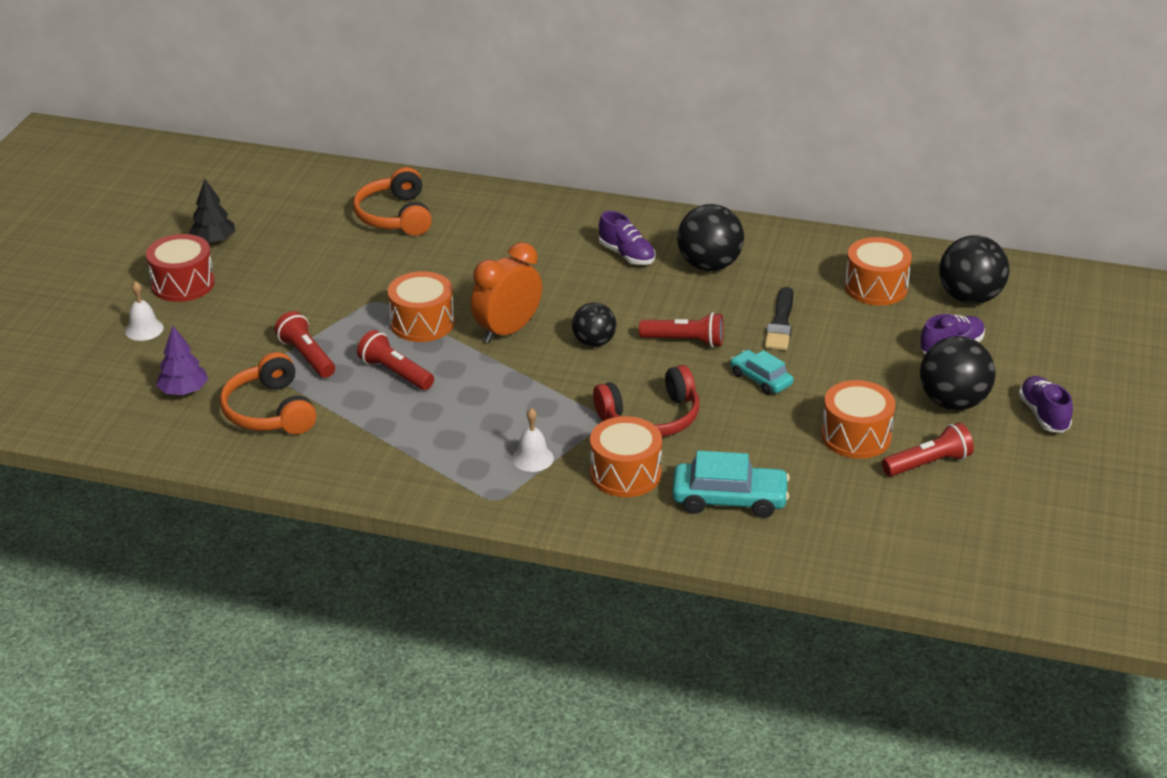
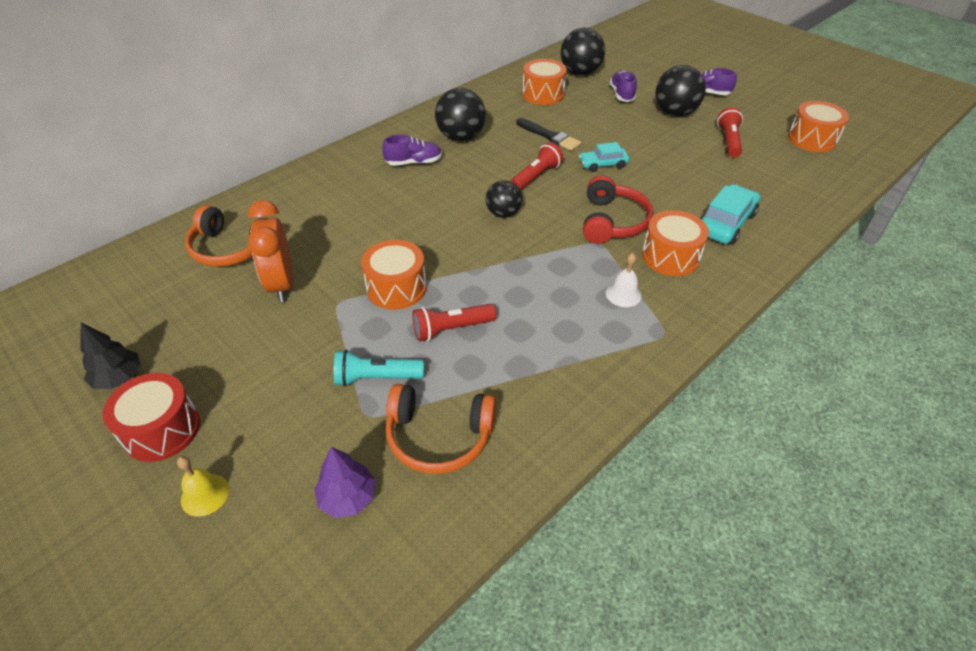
camera: 60 degrees left, 10 degrees up
white bell [125,281,164,341] -> yellow bell [177,456,229,517]
red flashlight [275,311,335,378] -> turquoise flashlight [334,350,424,386]
orange clock [471,242,542,343] -> orange clock moved to [248,200,294,303]
orange drum [821,380,896,459] -> orange drum moved to [788,101,849,152]

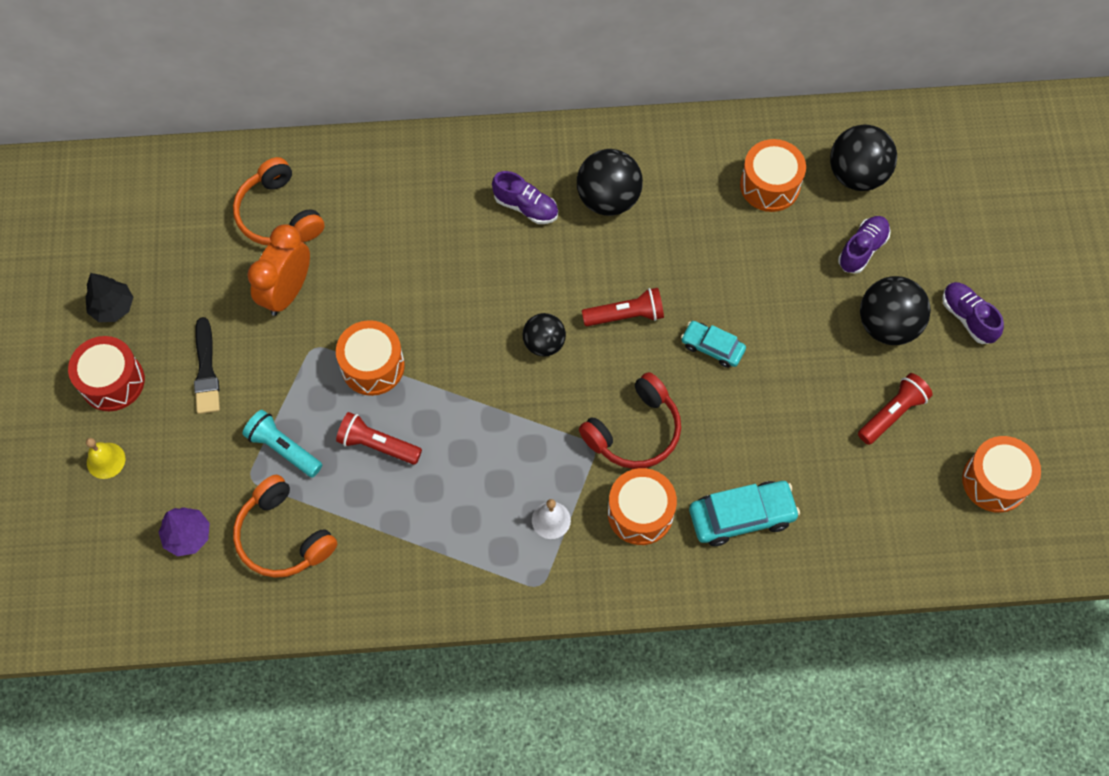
camera: 40 degrees right, 20 degrees up
black brush [516,118,581,151] -> black brush moved to [194,317,220,414]

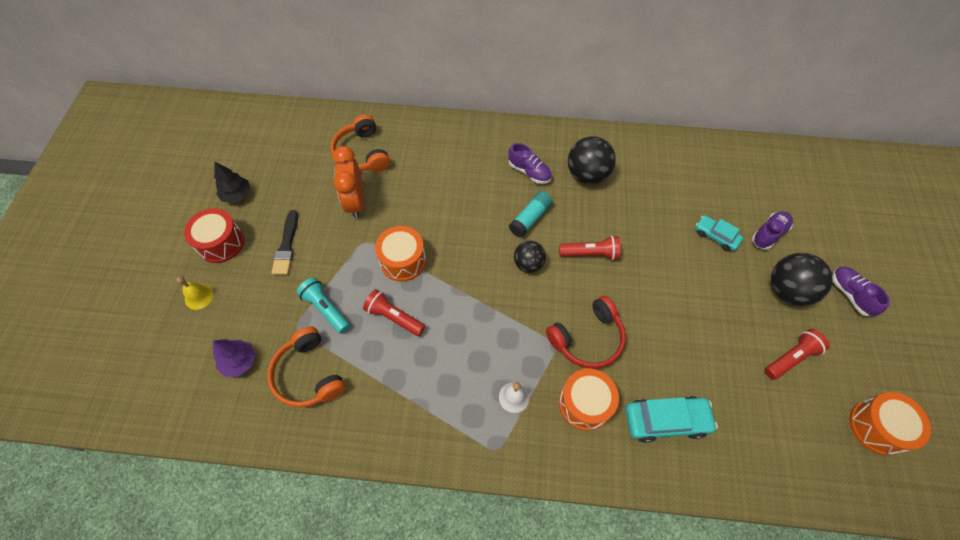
camera: 10 degrees right, 5 degrees down
orange clock [247,224,310,316] -> orange clock turned 45 degrees counterclockwise [333,146,365,219]
turquoise car [681,321,746,368] -> turquoise car moved to [695,215,743,251]
orange drum [740,139,806,212] -> none
black ball [830,124,897,191] -> none
none -> turquoise glue stick [509,191,553,237]

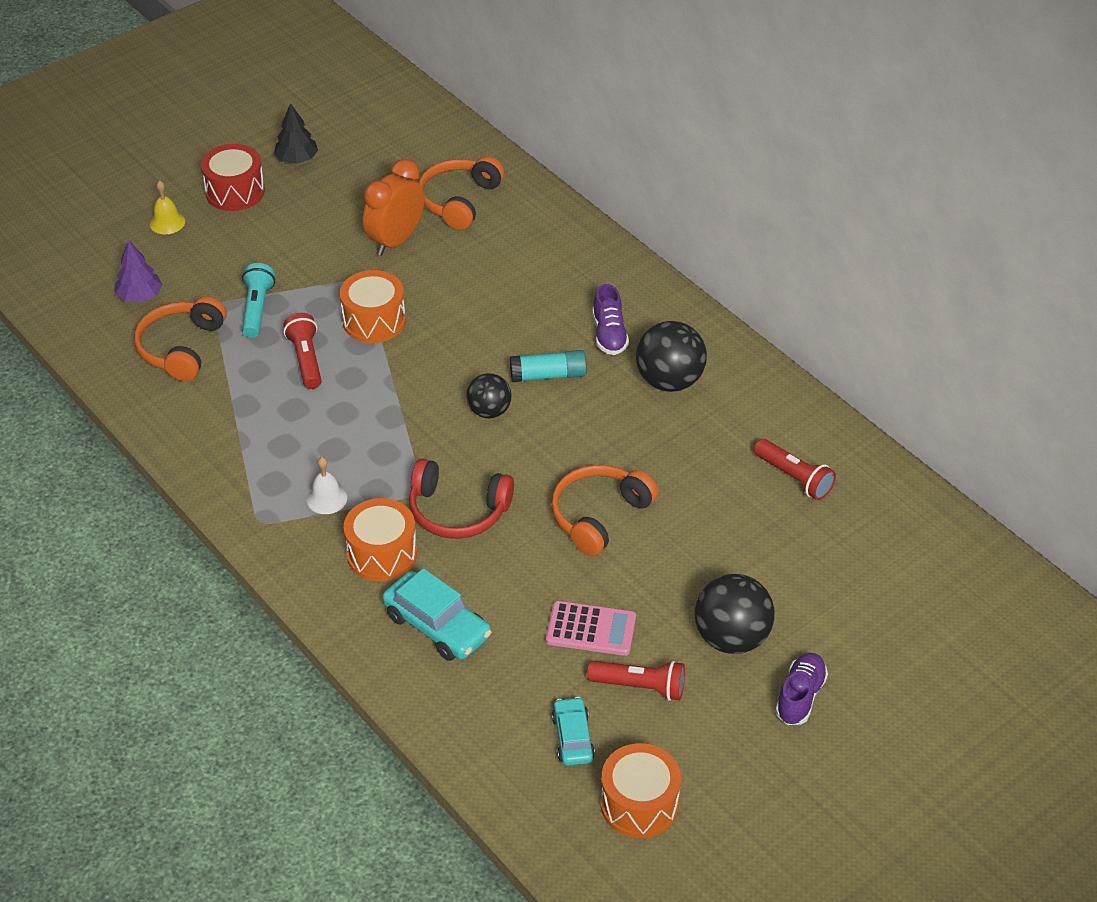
camera: 45 degrees right, 15 degrees down
black brush [271,210,298,275] -> none
red flashlight [559,236,621,260] -> red flashlight moved to [754,439,836,500]
turquoise car [695,215,743,251] -> turquoise car moved to [552,697,595,766]
purple shoe [752,211,793,250] -> none
none -> pink calculator [546,601,636,656]
none -> orange headphones [551,465,658,556]

